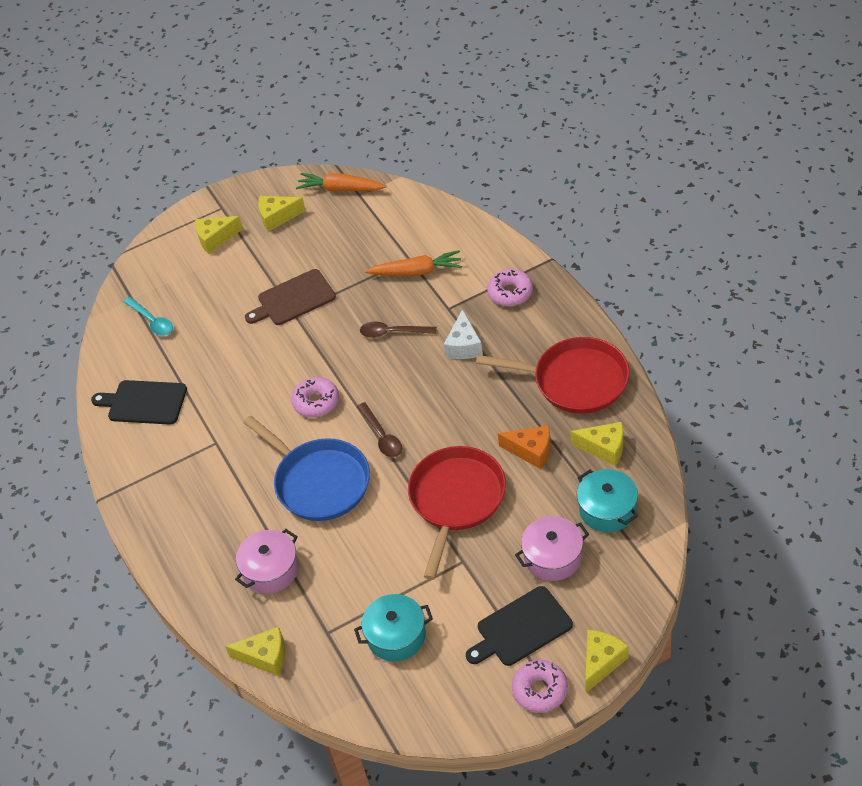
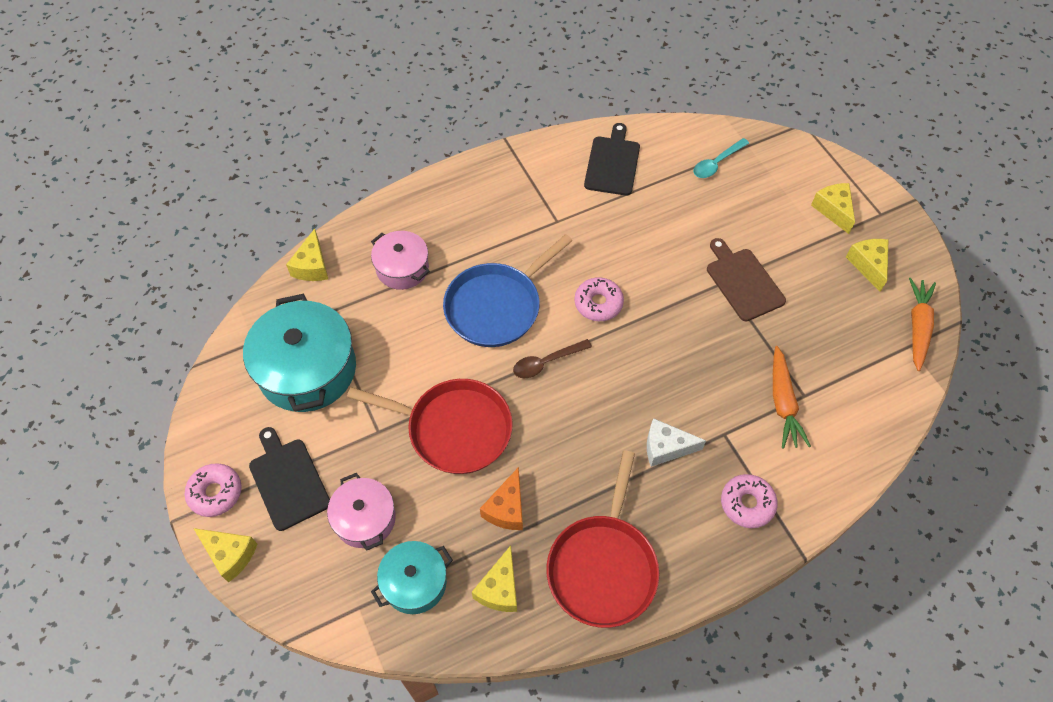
camera: 85 degrees right, 10 degrees up
turquoise pot [354,594,433,661] -> turquoise pot [243,294,356,412], size x1.74
brown spoon [360,322,437,338] -> none

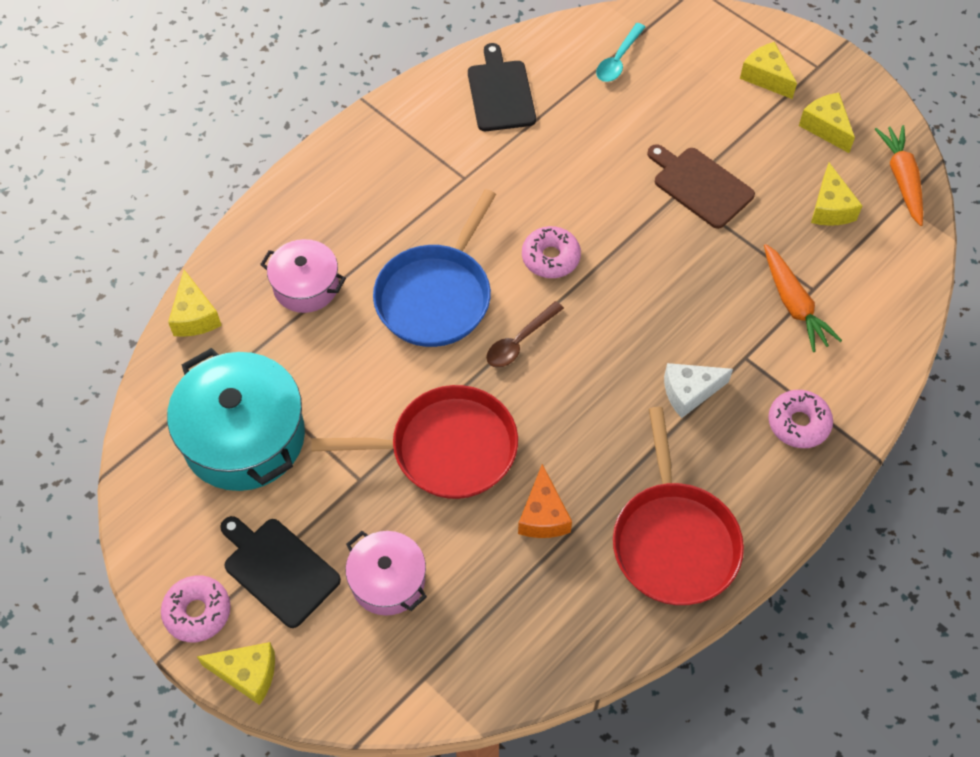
camera: 20 degrees left, 0 degrees up
turquoise pot [371,541,453,614] -> none
yellow cheese [472,545,517,612] -> yellow cheese moved to [811,163,863,226]

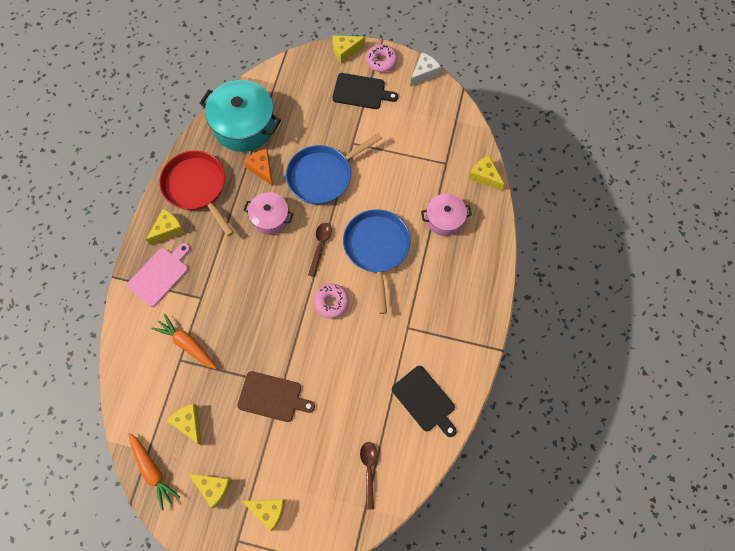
camera: 150 degrees right, 10 degrees up
turquoise pot [167,348,305,491] -> turquoise pot moved to [199,80,281,152]
red pan [311,385,518,499] -> blue pan [286,133,382,204]
pink pot [346,531,427,616] -> pink pot moved to [244,192,294,235]
turquoise spoon [596,23,645,82] -> brown spoon [360,442,378,510]
white cheese [664,363,733,418] -> white cheese moved to [410,52,441,87]
pink donut [768,390,833,448] -> pink cutting board [127,243,190,307]
none -> yellow cheese [146,209,184,245]

